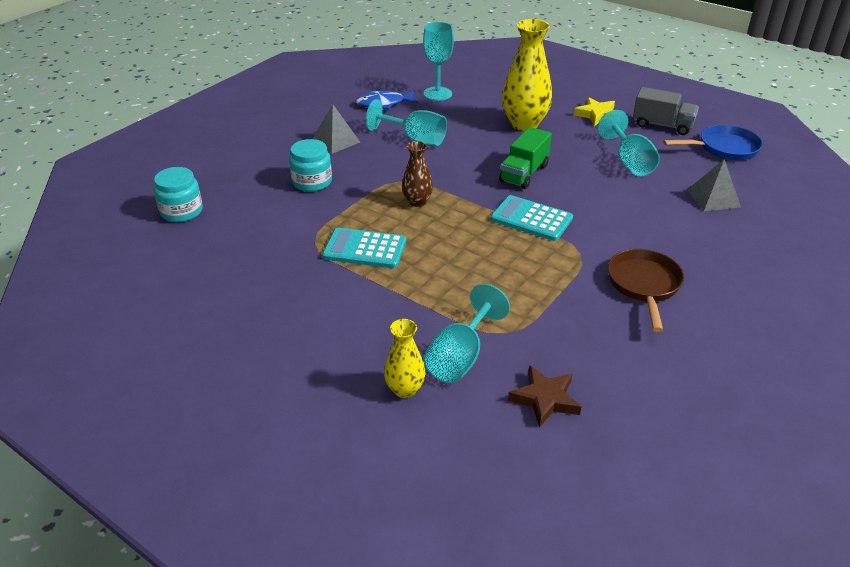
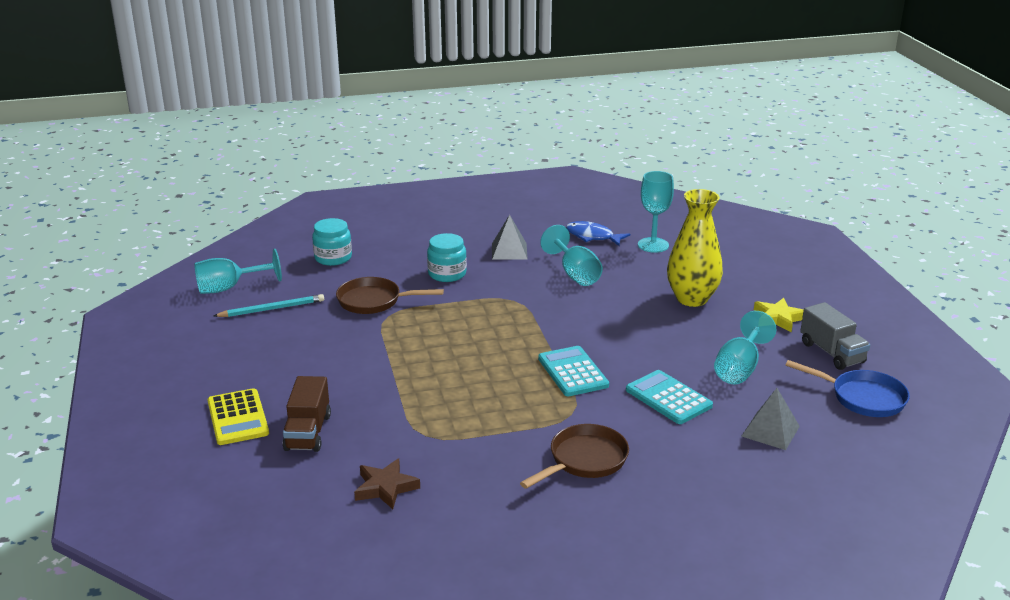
camera: 40 degrees right, 10 degrees down
turquoise calculator [322,228,406,268] -> turquoise calculator moved to [626,370,713,424]
yellow vase [384,319,426,398] -> brown truck [283,376,331,452]
brown vase [402,141,433,207] -> none
turquoise goblet [423,284,510,383] -> turquoise goblet moved to [194,249,282,294]
green truck [499,127,552,189] -> none
none -> yellow calculator [207,388,269,445]
none -> turquoise pencil [214,294,324,317]
none -> brown pan [336,277,444,314]

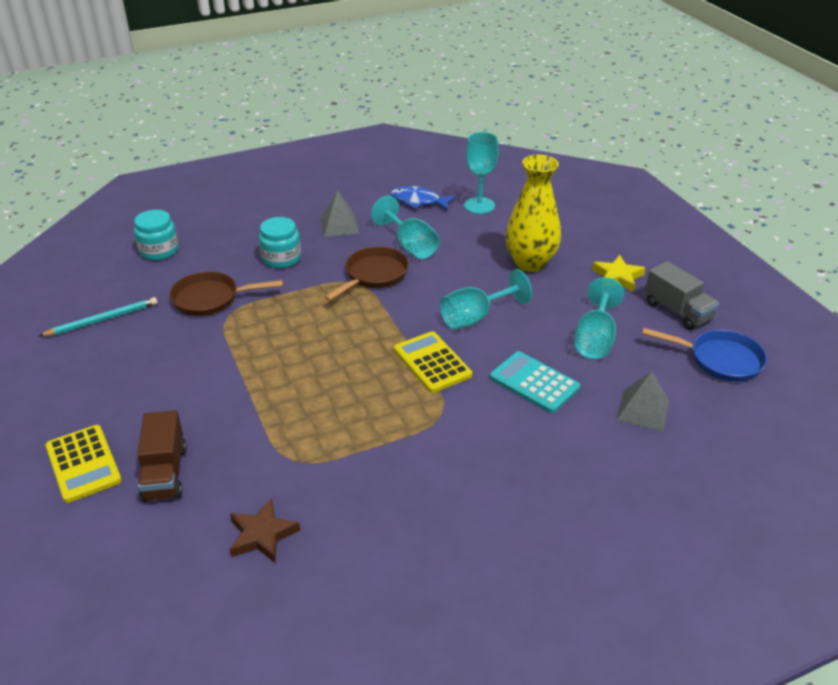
camera: 10 degrees left, 10 degrees up
turquoise goblet [194,249,282,294] -> turquoise goblet moved to [440,269,532,330]
brown pan [520,424,629,489] -> brown pan moved to [324,247,409,301]
turquoise calculator [538,346,609,396] -> yellow calculator [394,331,472,393]

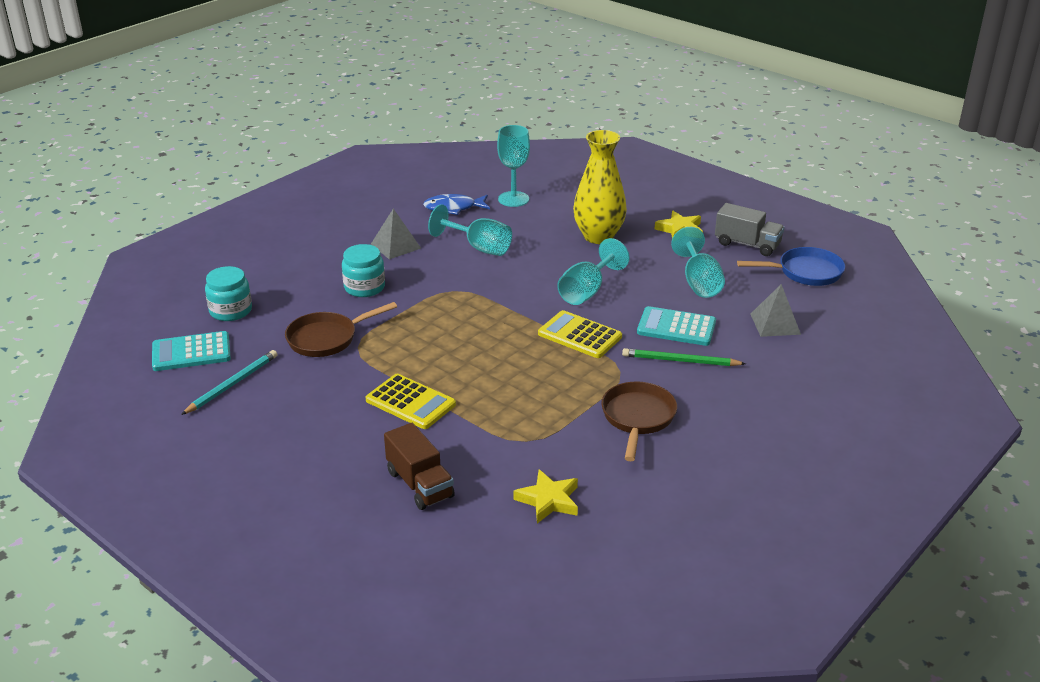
camera: 25 degrees left, 5 degrees down
yellow calculator [46,425,122,503] -> yellow calculator moved to [366,374,456,429]
brown star [230,498,300,563] -> yellow star [513,470,578,523]
brown pan [324,247,409,301] -> brown pan moved to [602,381,677,461]
none -> turquoise calculator [152,331,231,371]
none -> green pencil [622,348,746,366]

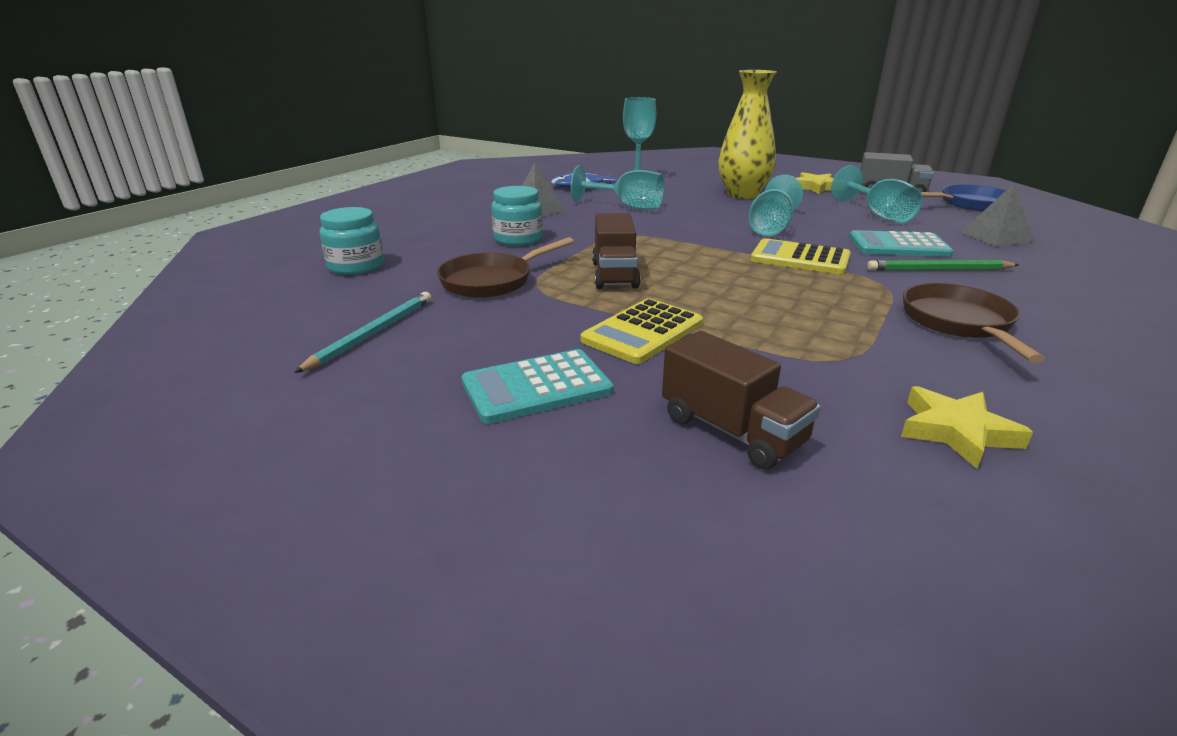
camera: 10 degrees left, 5 degrees down
turquoise calculator [152,331,231,371] -> turquoise calculator moved to [461,349,614,424]
yellow calculator [366,374,456,429] -> yellow calculator turned 105 degrees clockwise [580,298,703,364]
none -> brown truck [592,213,641,289]

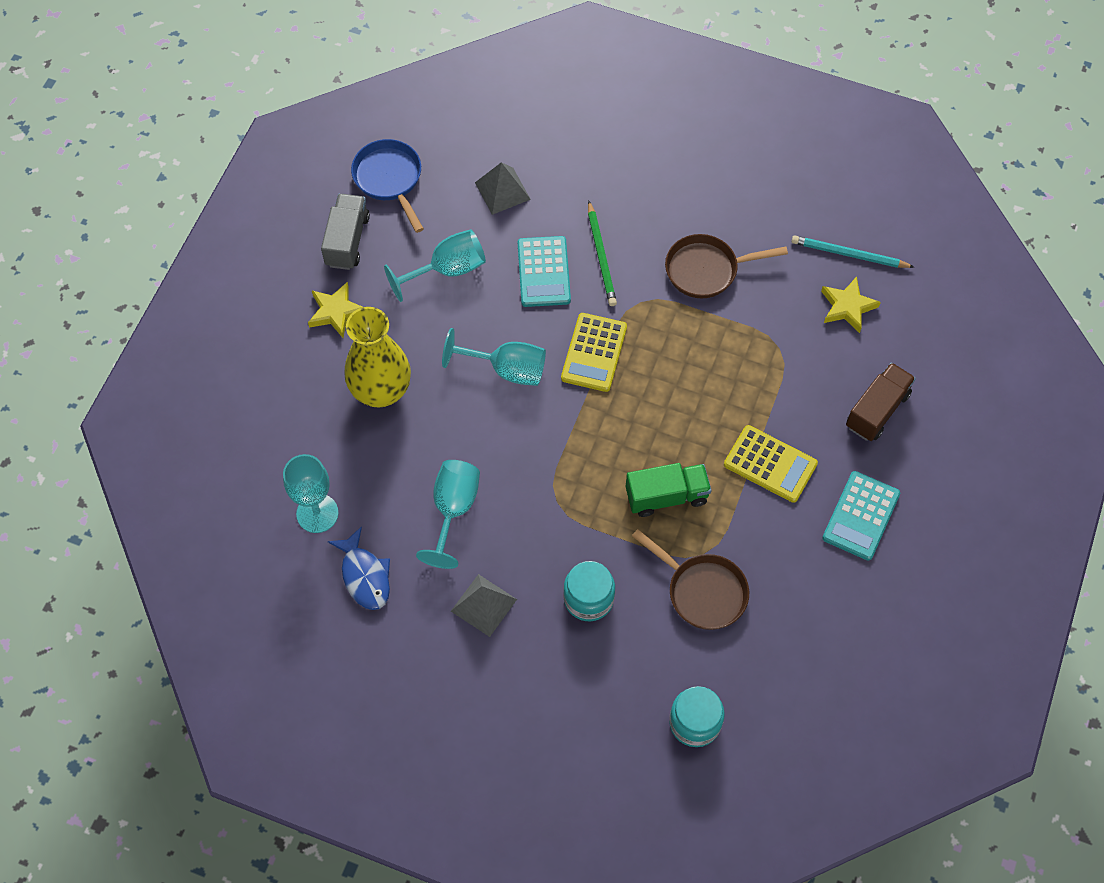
camera: 100 degrees left, 35 degrees up
turquoise pencil [294,292,431,373] -> turquoise pencil moved to [791,235,914,268]
turquoise calculator [461,349,614,424] -> turquoise calculator turned 60 degrees clockwise [822,471,900,560]
brown truck [592,213,641,289] -> green truck [626,463,712,517]

